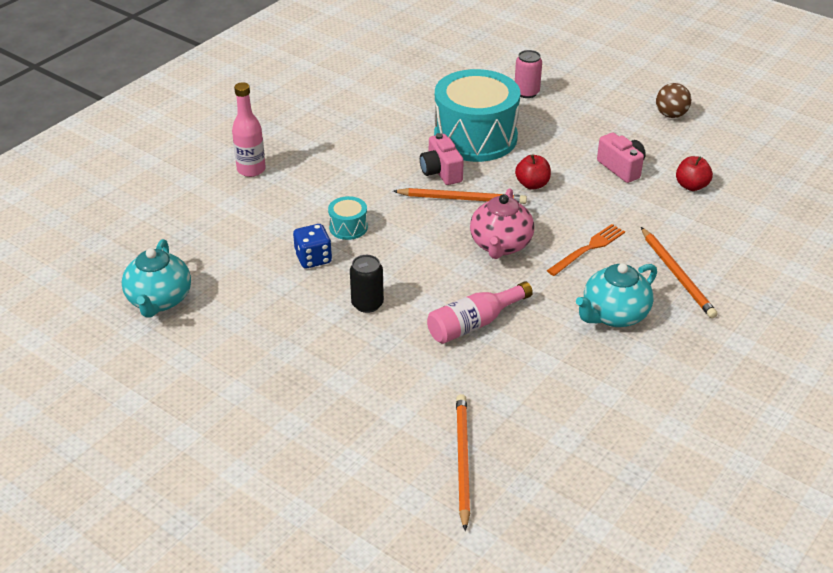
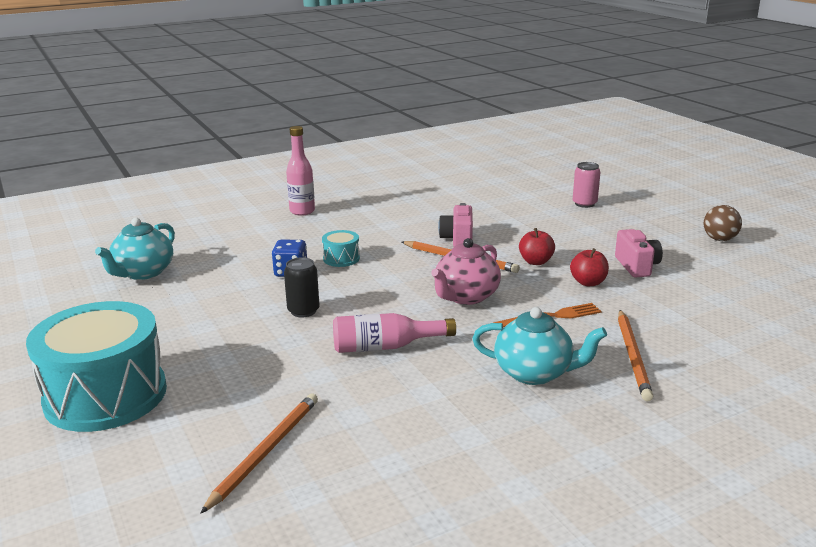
camera: 25 degrees right, 15 degrees down
turquoise drum [434,69,521,162] -> turquoise drum moved to [26,301,167,432]
turquoise teapot [576,263,657,327] -> turquoise teapot turned 150 degrees counterclockwise [472,307,607,385]
red apple [676,156,713,191] -> red apple moved to [570,248,609,286]

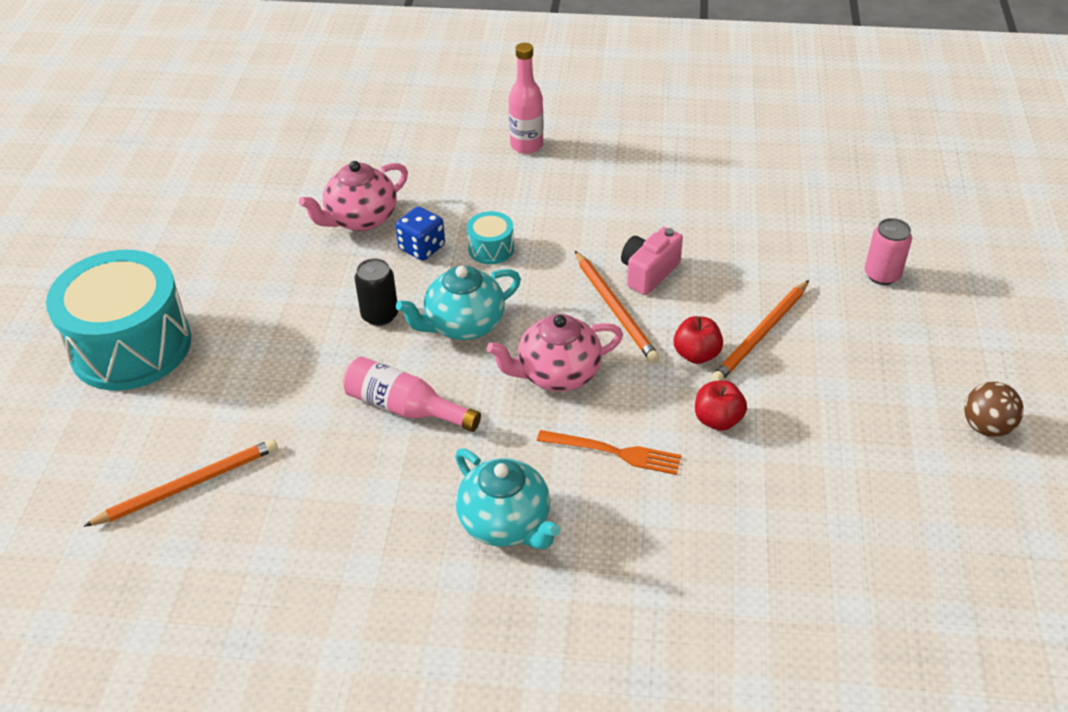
camera: 35 degrees right, 20 degrees up
turquoise teapot [95,218,175,280] -> turquoise teapot moved to [396,266,521,340]
pink camera [615,229,663,277] -> none
orange pencil [618,310,653,401] -> orange pencil moved to [711,280,809,381]
none -> pink teapot [299,161,408,231]

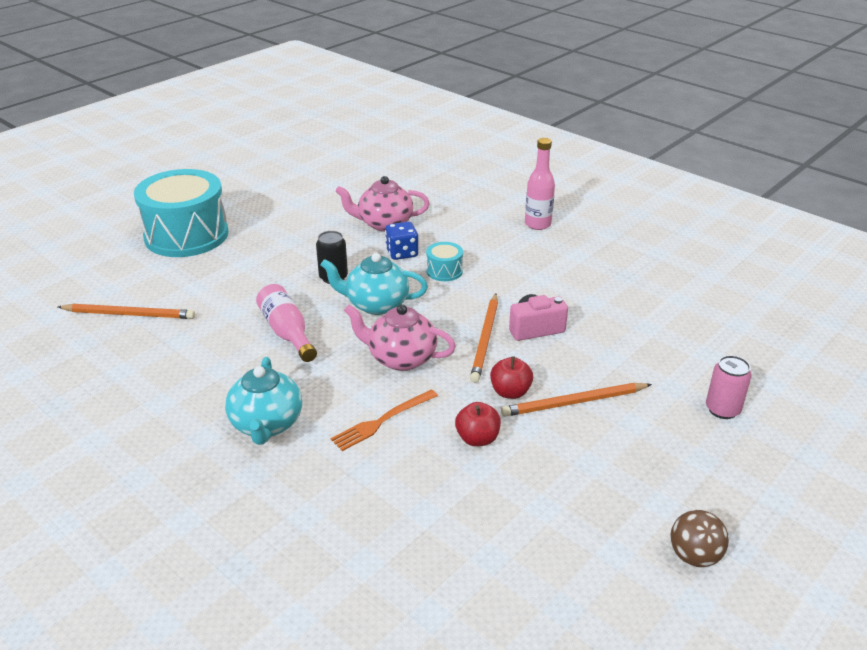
camera: 35 degrees right, 10 degrees down
orange fork [537,430,681,475] -> orange fork turned 90 degrees clockwise [330,389,438,451]

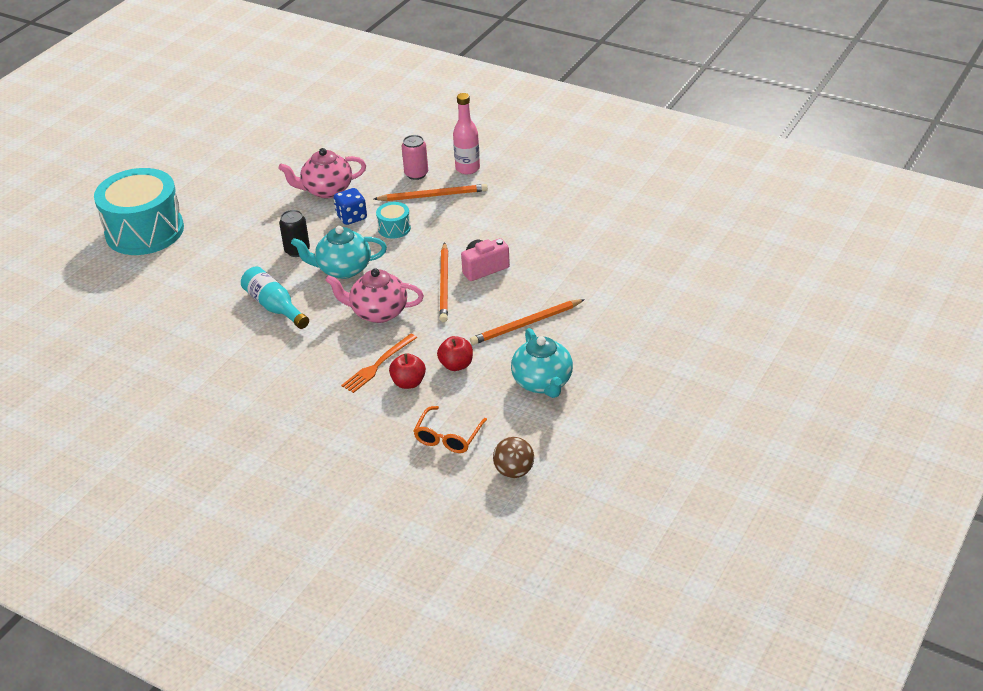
camera: 10 degrees left, 5 degrees up
orange pencil [58,304,195,319] -> orange pencil moved to [374,184,488,201]
turquoise teapot [225,357,302,445] -> turquoise teapot moved to [511,328,573,398]
pink bottle [256,284,317,362] -> turquoise bottle [241,267,309,329]
red apple [490,356,533,399] -> red apple moved to [389,354,426,389]
brown ball [670,510,729,567] -> brown ball moved to [493,437,534,478]
pink can [706,355,752,419] -> pink can moved to [402,135,428,180]
none -> orange glasses [413,406,487,453]

